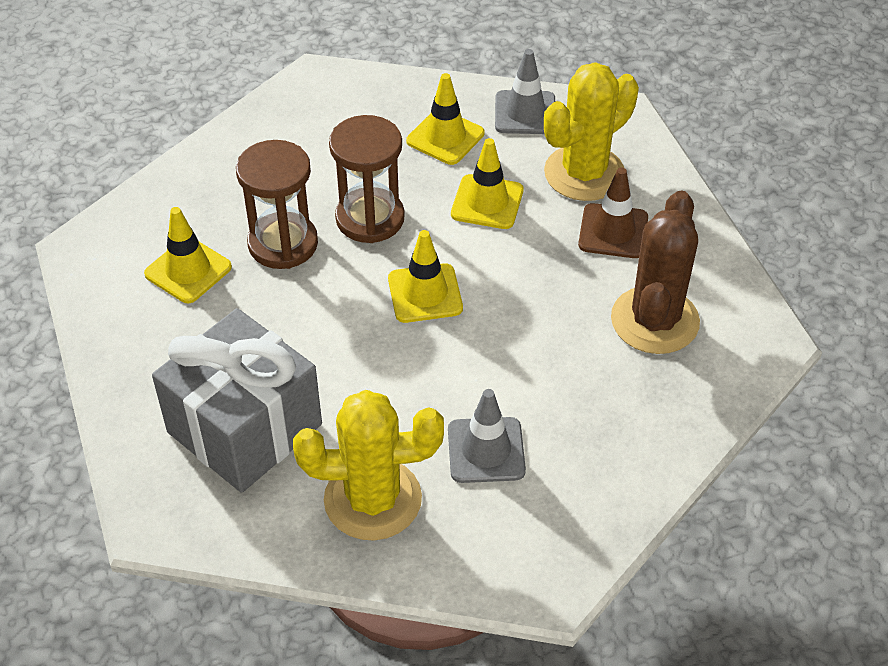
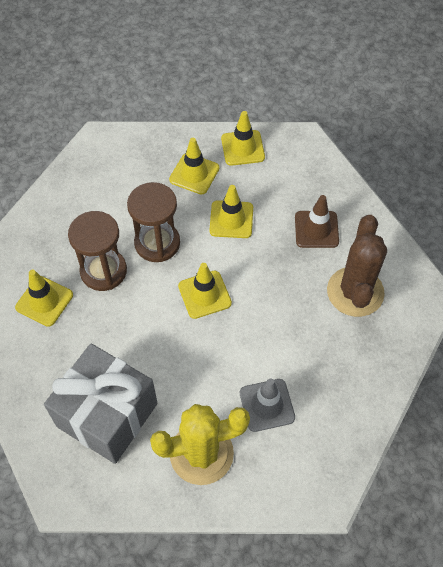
camera: 10 degrees left, 10 degrees up
grey traffic cone [495,49,555,134] -> yellow traffic cone [221,111,265,166]
yellow cactus [544,62,639,201] -> none

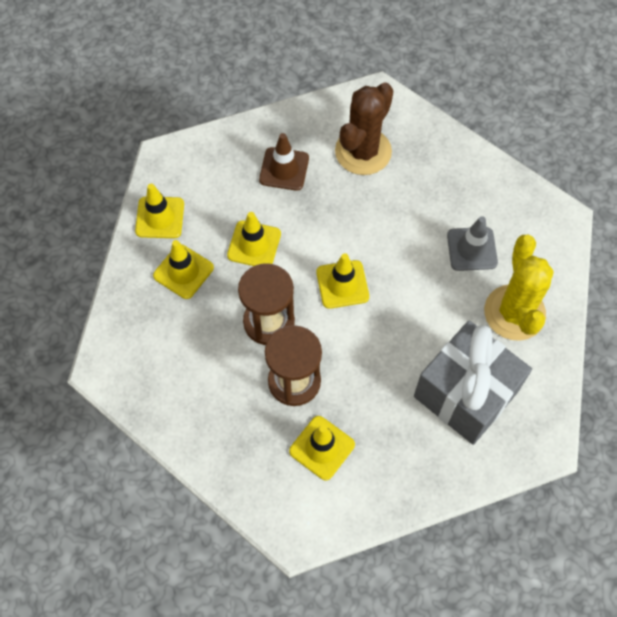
camera: 80 degrees left, 5 degrees up
brown cactus [327,215,387,317] -> brown cactus turned 75 degrees counterclockwise [335,83,394,175]

